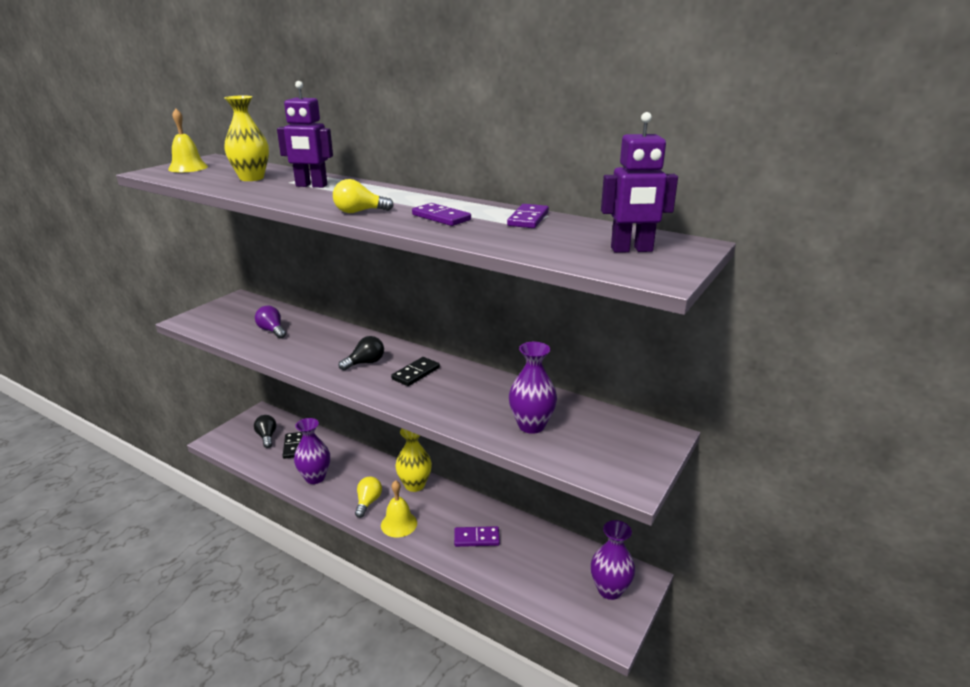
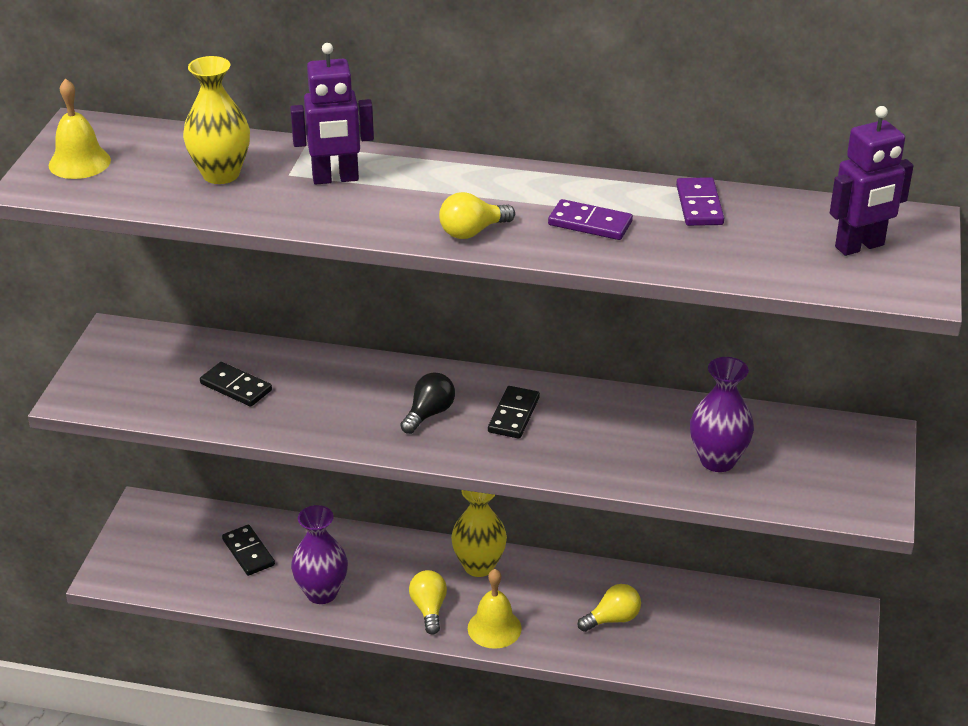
camera: 20 degrees left, 10 degrees up
black light bulb [254,415,276,448] -> none
purple light bulb [255,306,286,339] -> black domino [200,362,272,407]
purple domino [454,526,500,547] -> yellow light bulb [578,584,641,632]
purple vase [591,520,635,600] -> none

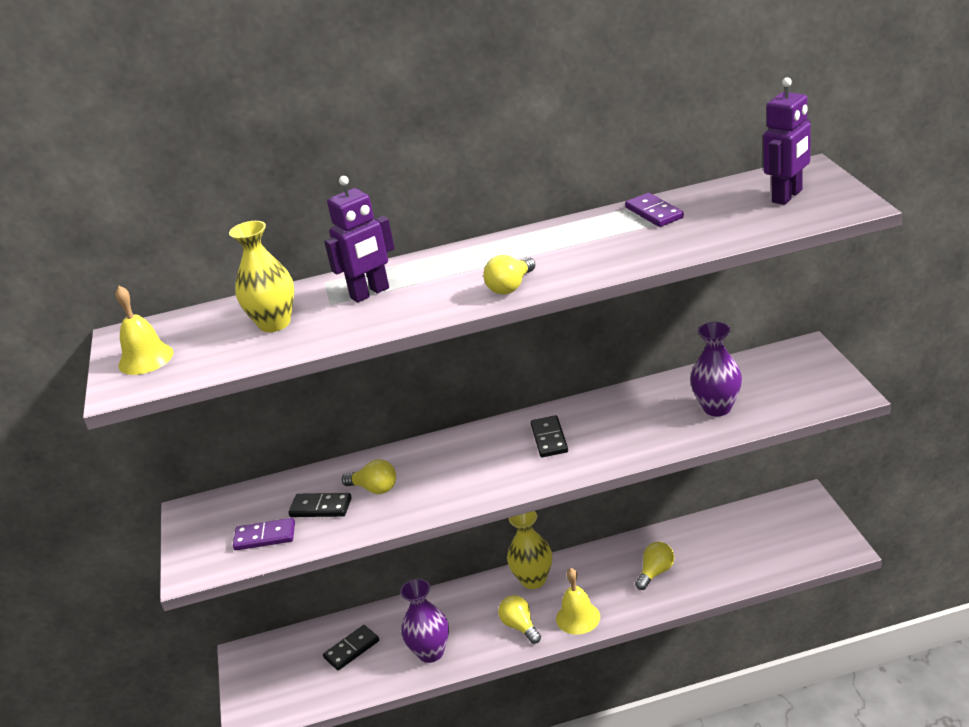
camera: 20 degrees left, 5 degrees down
black domino [222,525,275,576] -> black domino turned 75 degrees counterclockwise [323,625,379,671]
black light bulb [400,372,455,434] -> none
purple domino [548,199,633,240] -> purple domino moved to [233,518,295,550]
none -> yellow light bulb [342,459,396,494]

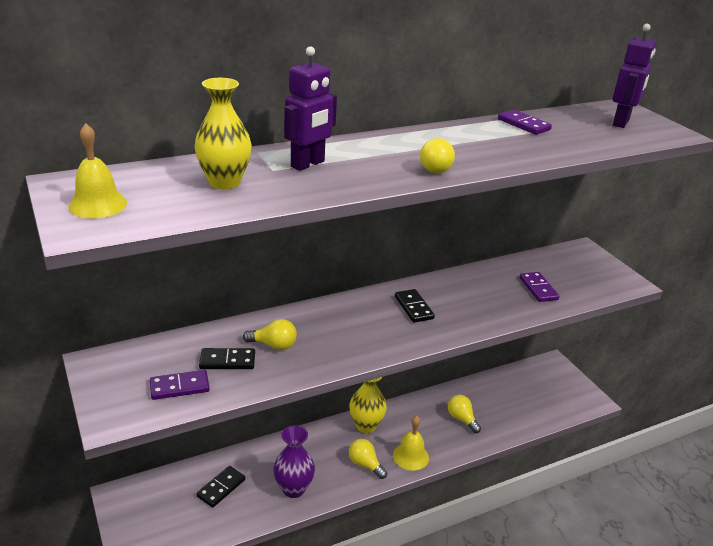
camera: 20 degrees left, 0 degrees up
yellow light bulb [635,542,674,590] -> yellow light bulb turned 60 degrees counterclockwise [448,395,481,433]
purple vase [690,322,742,416] -> purple domino [519,272,559,302]

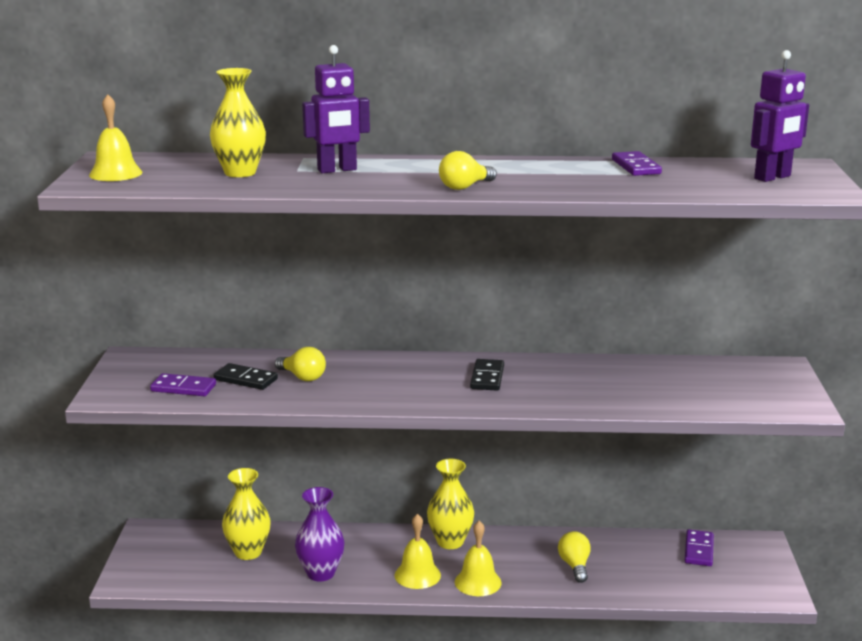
camera: 30 degrees right, 10 degrees down
black domino [197,466,245,508] -> yellow vase [222,468,271,560]
yellow light bulb [349,439,387,479] -> yellow bell [395,514,441,589]
purple domino [519,272,559,302] -> purple domino moved to [684,530,714,566]

